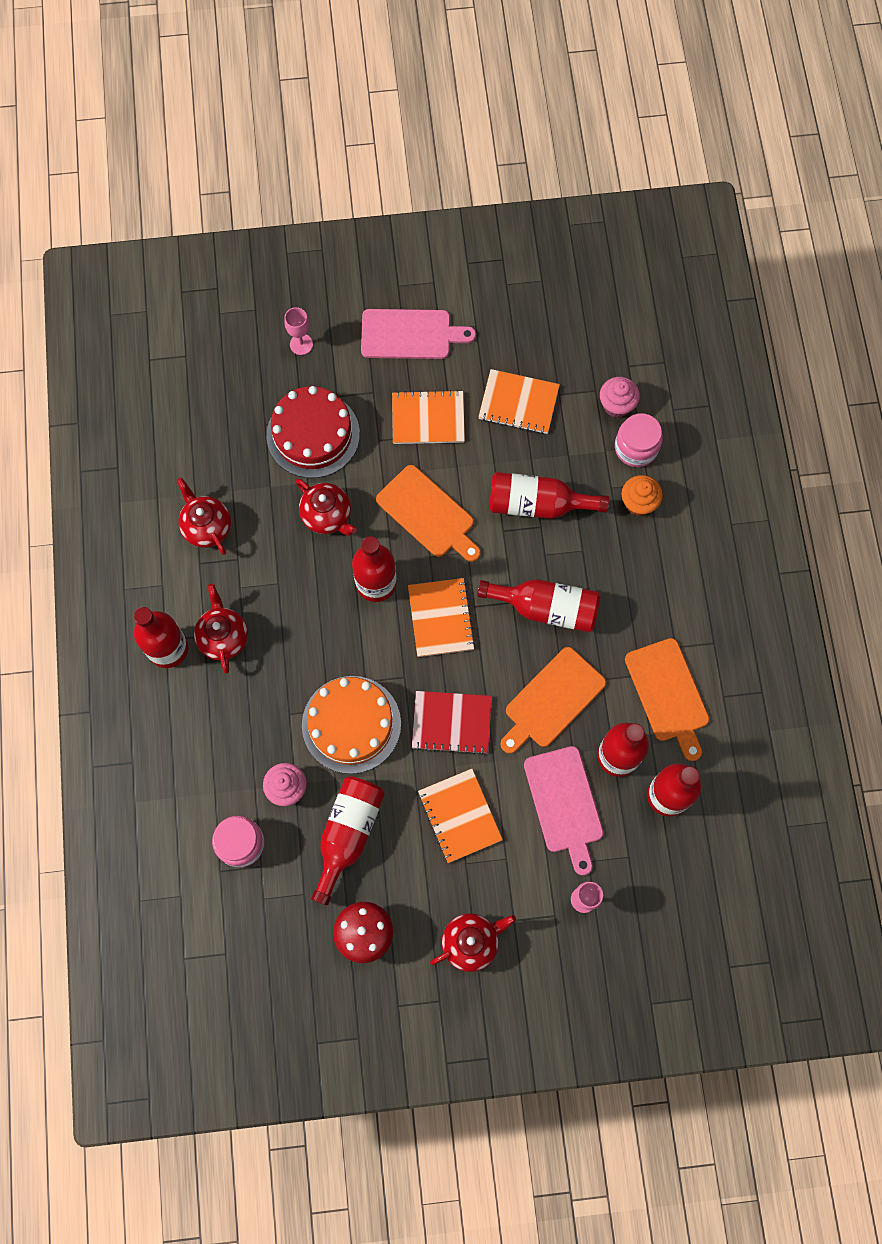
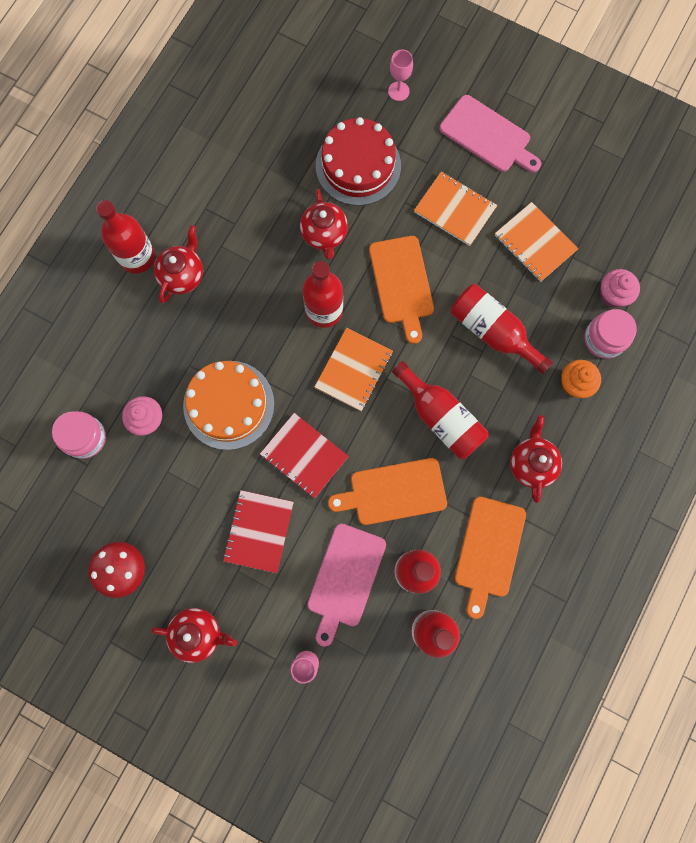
camera: 35 degrees right, 5 degrees up
red teapot [177,478,231,555] -> red teapot moved to [510,415,562,503]
red bottle [311,776,385,906] -> none
orange notebook [418,769,503,863] -> red notebook [223,490,294,573]

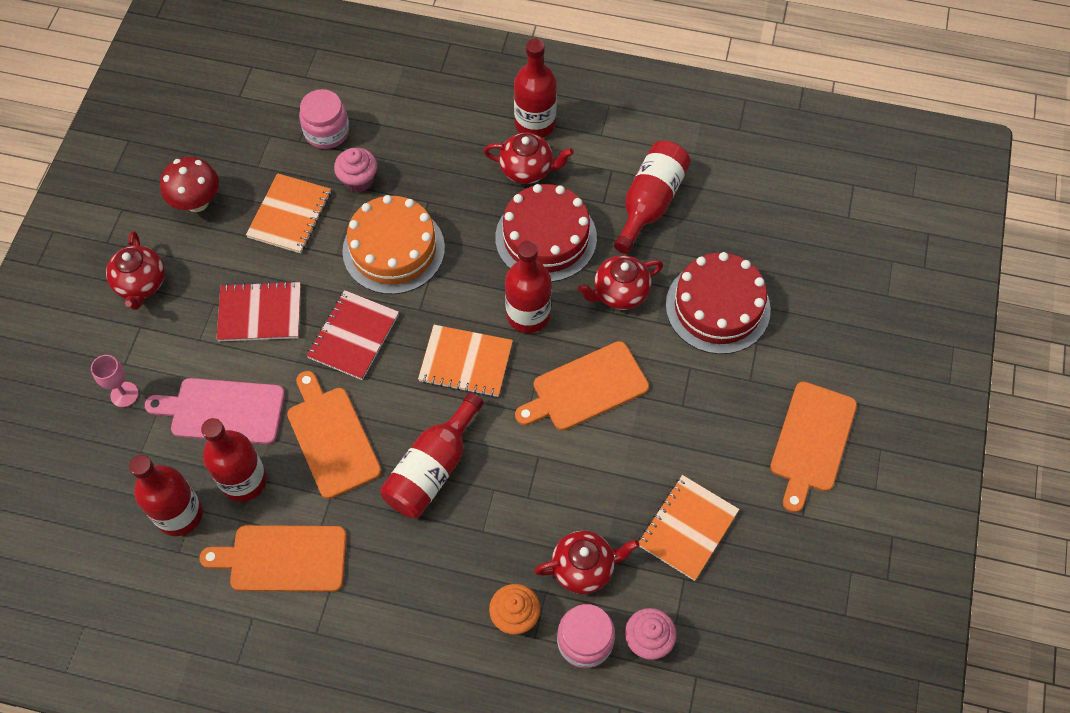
camera: 75 degrees right, 15 degrees down
pink goblet [388,50,413,101] -> none
orange notebook [414,172,497,246] -> orange notebook moved to [246,173,331,253]
pink cutting board [440,95,541,172] -> orange cutting board [770,382,857,513]
red bottle [451,284,553,374] -> red bottle moved to [614,141,691,254]
red teapot [510,415,562,503] -> red teapot moved to [534,531,639,594]
none -> red cake [495,184,597,282]

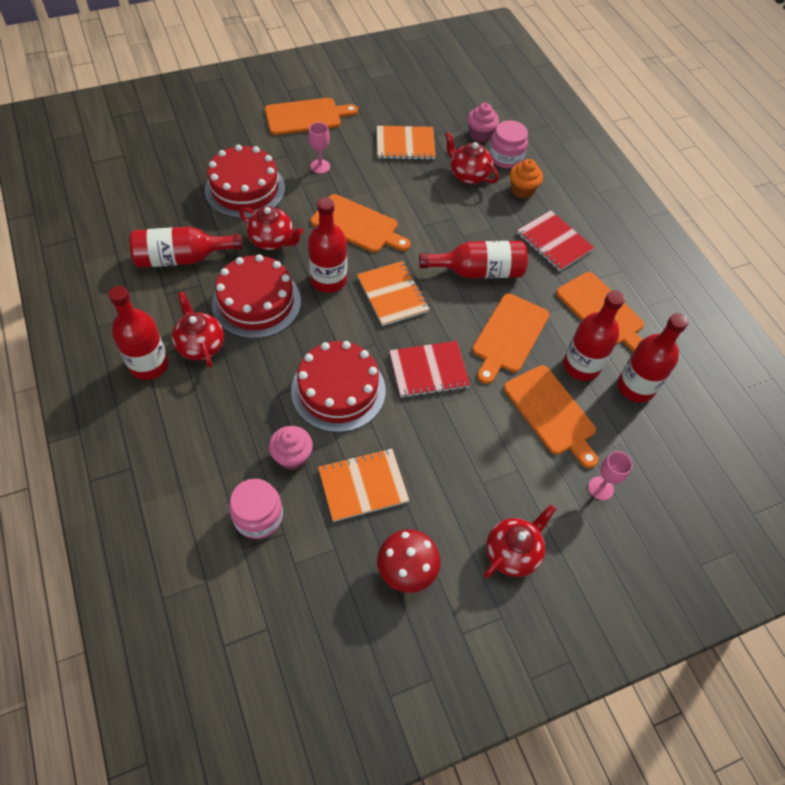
camera: 130 degrees left, 5 degrees down
pink cutting board [145,378,285,444] -> orange cutting board [504,365,598,468]
red notebook [216,281,301,341] -> red notebook moved to [517,210,594,271]
orange cake [342,195,445,294] -> red cake [291,341,386,432]
none -> pink goblet [308,122,330,174]

